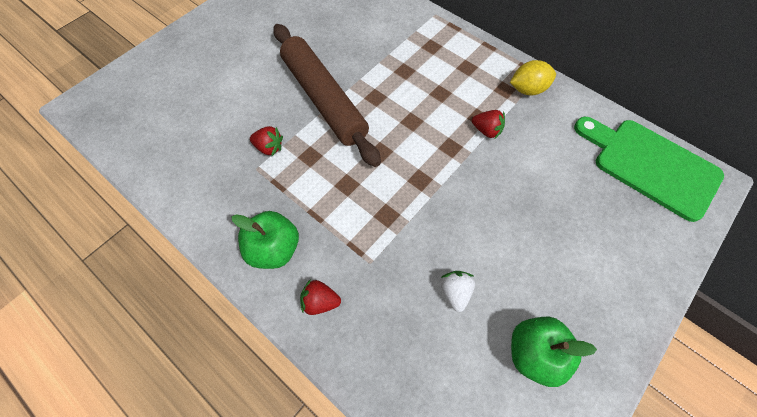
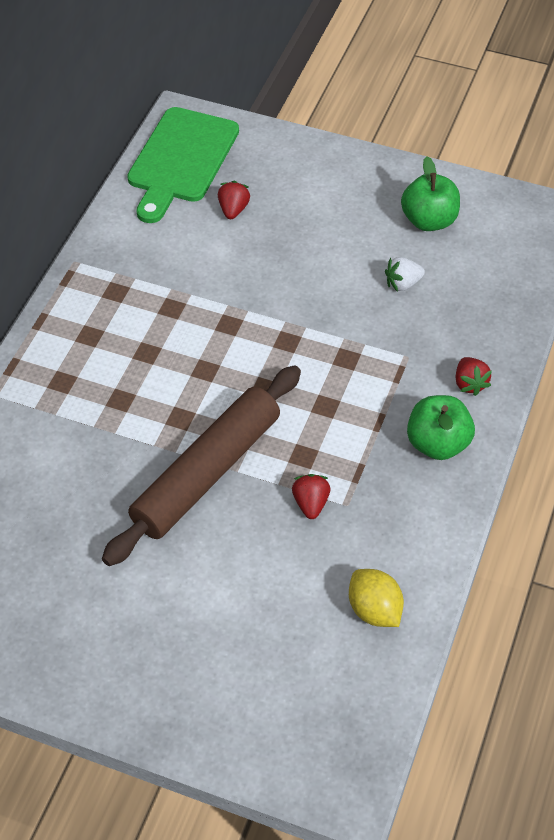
camera: 110 degrees left, 10 degrees down
red strawberry [472,110,505,139] -> red strawberry moved to [218,181,250,219]
yellow lemon [510,60,556,96] -> yellow lemon moved to [349,569,404,627]

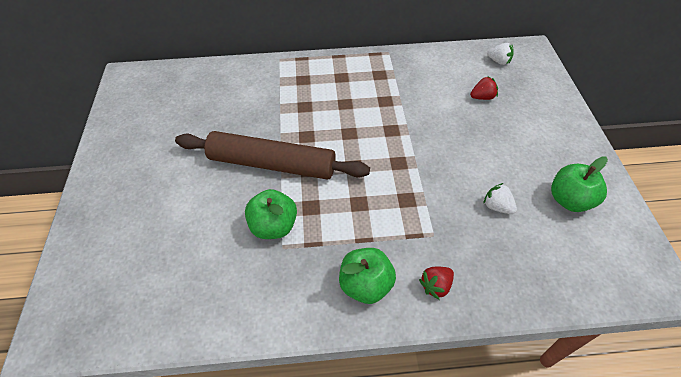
camera: 65 degrees right, 0 degrees up
green cutting board [127,107,239,223] -> white strawberry [487,43,514,65]
red strawberry [292,474,330,519] -> green apple [245,189,297,239]
yellow lemon [349,569,404,627] -> none

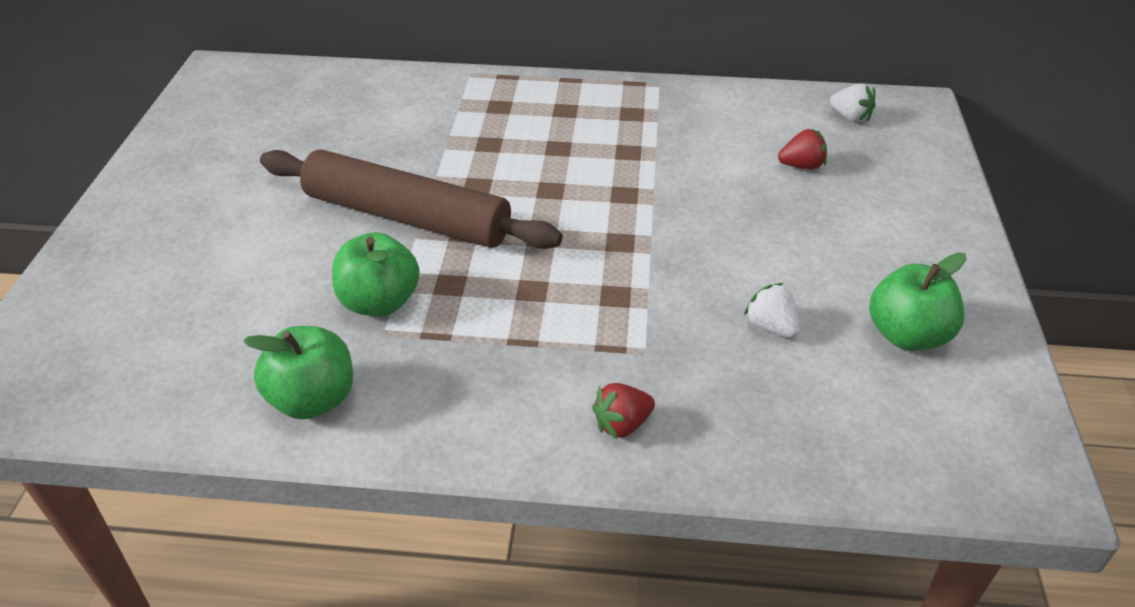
camera: 10 degrees right, 10 degrees down
green apple [339,248,396,304] -> green apple moved to [244,326,353,419]

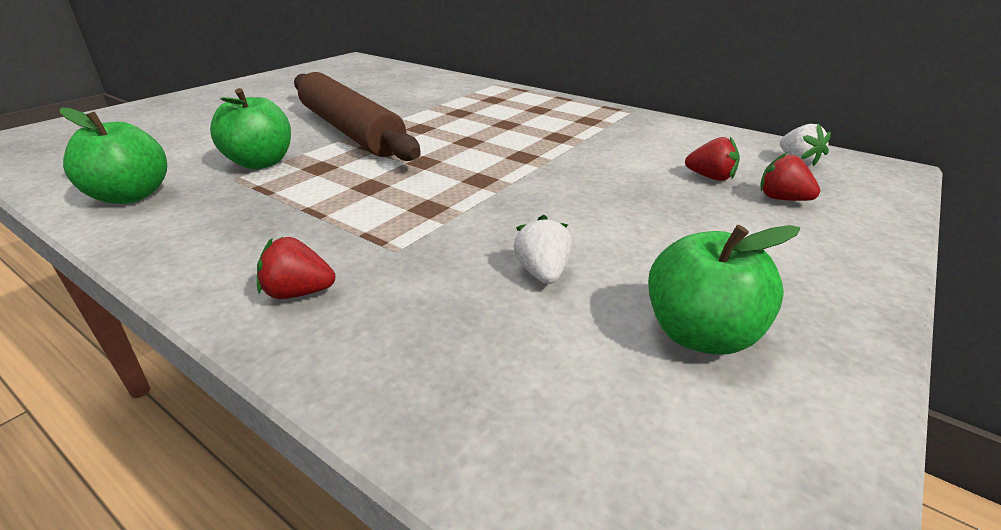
camera: 30 degrees right, 10 degrees down
none -> red strawberry [760,152,820,201]

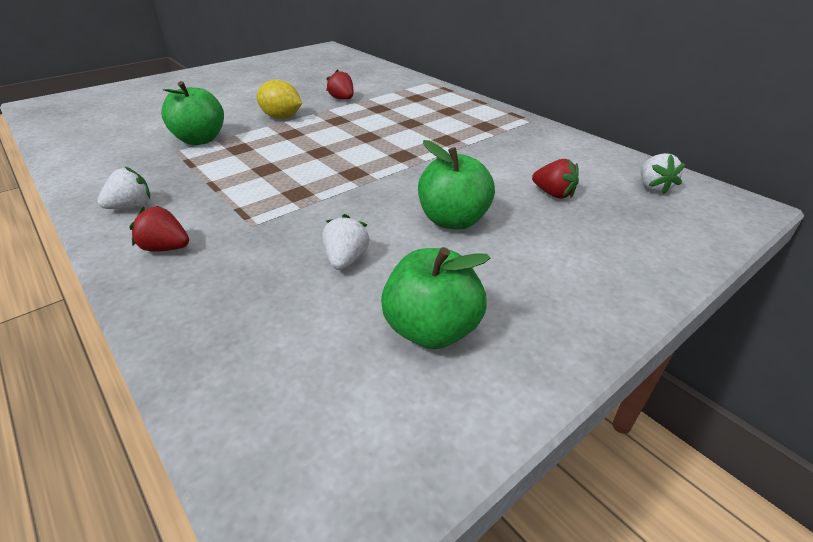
camera: 15 degrees right, 5 degrees up
green apple [59,108,167,204] -> green apple moved to [418,140,495,230]
brown rolling pin [294,72,421,161] -> yellow lemon [256,79,302,119]
red strawberry [760,152,820,201] -> red strawberry moved to [326,69,353,100]
none -> white strawberry [97,167,150,209]

